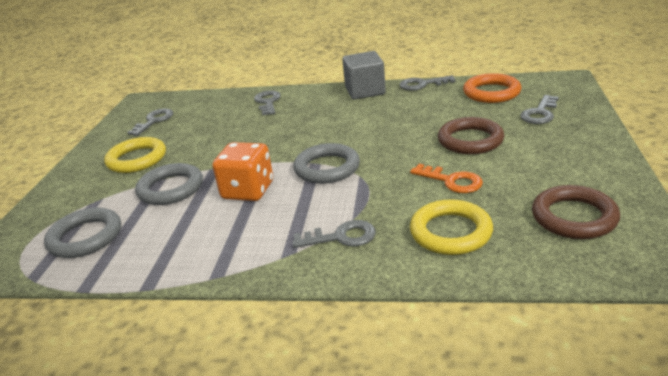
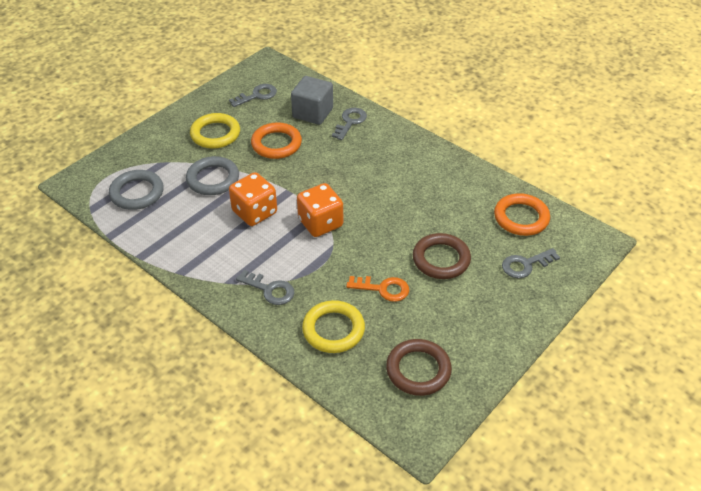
camera: 30 degrees right, 15 degrees up
grey ring [293,143,360,184] -> orange dice [297,183,343,237]
grey cube [342,51,386,99] -> grey cube moved to [291,76,333,125]
grey key [399,75,455,91] -> none
orange key [410,164,483,193] -> orange key turned 60 degrees counterclockwise [346,276,409,302]
none -> orange ring [251,122,302,159]

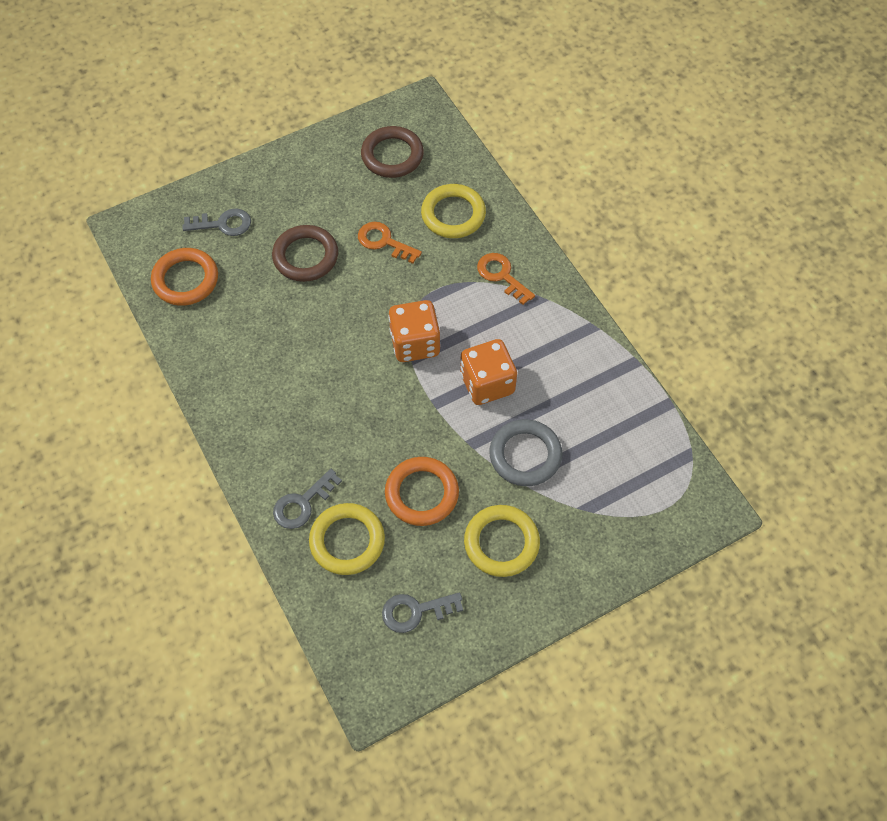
camera: 160 degrees left, 15 degrees up
grey ring [109,170,164,210] -> none
grey key [236,270,294,305] -> orange key [477,253,535,305]
grey cube [291,76,333,125] -> yellow ring [309,503,385,575]

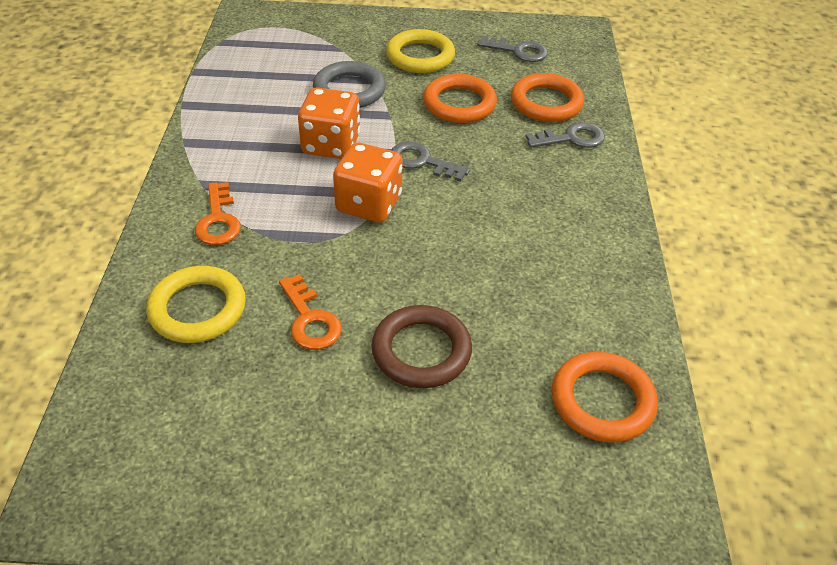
camera: 150 degrees left, 15 degrees down
grey key [182,208,251,236] -> grey key moved to [391,141,470,182]
yellow ring [309,503,385,575] -> orange ring [511,73,584,122]
brown ring [361,126,424,178] -> none

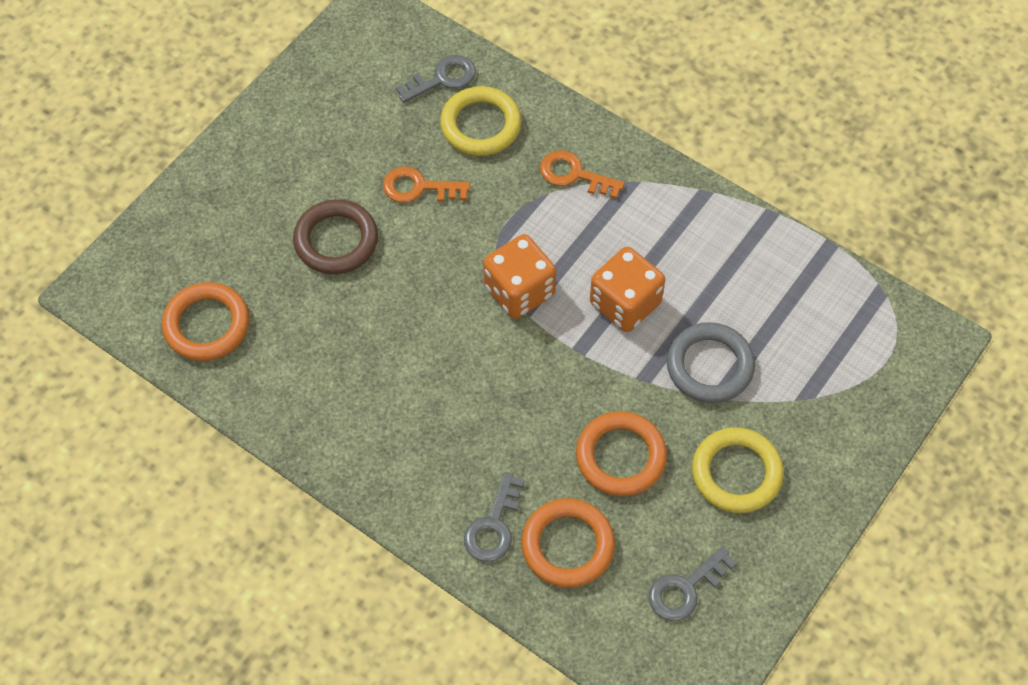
camera: 125 degrees right, 15 degrees up
grey key [391,141,470,182] -> grey key moved to [395,55,476,103]

